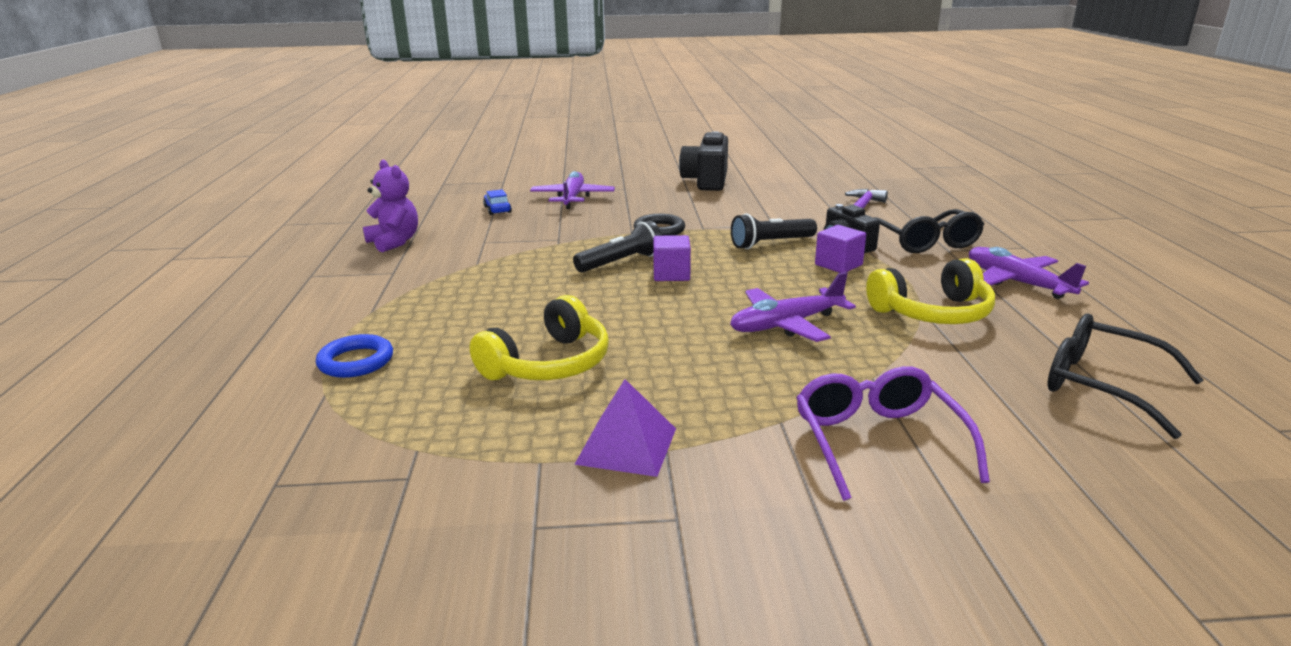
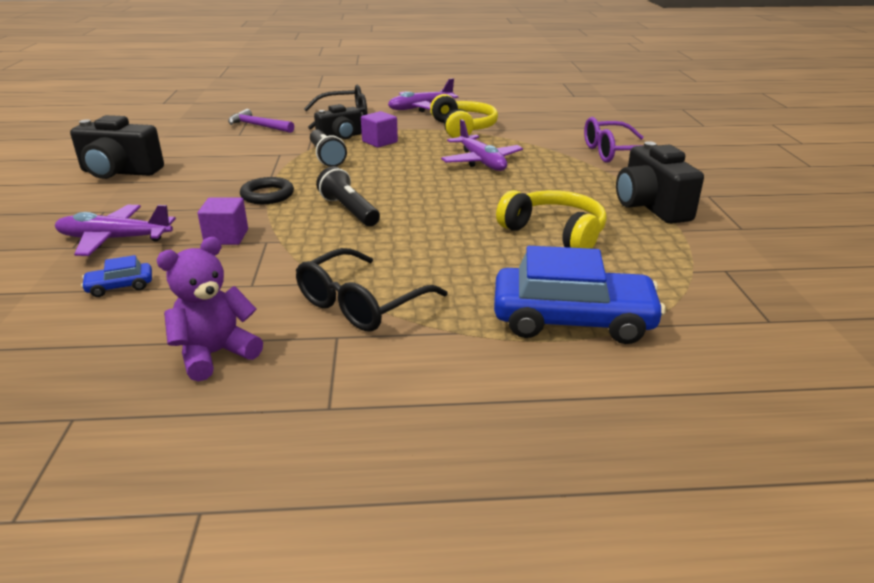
camera: 90 degrees left, 5 degrees up
blue ring [316,334,393,378] -> blue car [494,246,666,344]
purple pyramid [574,379,676,477] -> black camera [616,141,704,224]
purple cube [653,235,691,281] -> purple cube moved to [198,197,248,245]
black glasses [1047,313,1204,439] -> black glasses moved to [296,248,448,331]

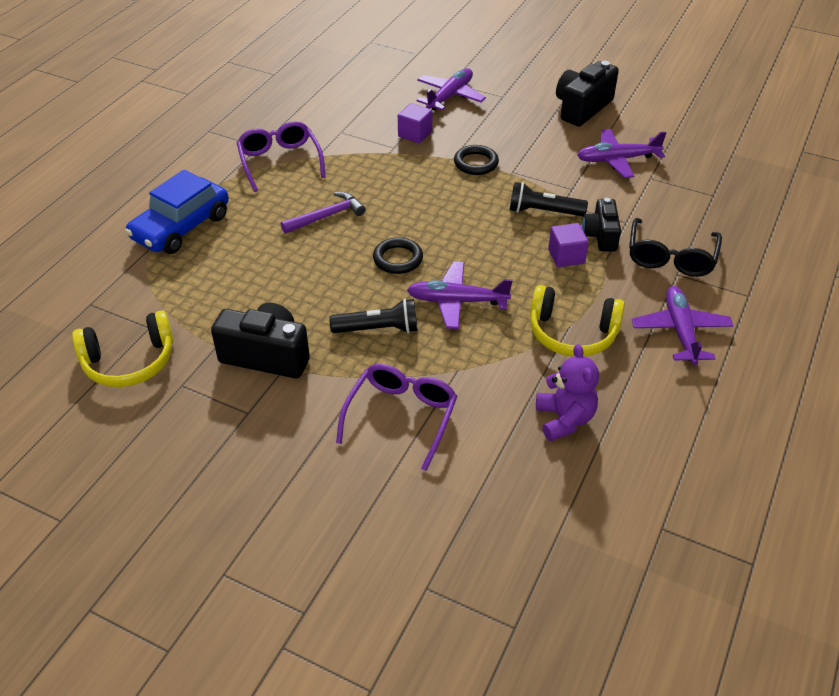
camera: 120 degrees right, 15 degrees up
blue car [81,255,152,297] -> none
purple teddy bear [156,237,263,382] -> purple teddy bear moved to [536,344,599,441]
purple hammer [228,109,294,133] -> purple hammer moved to [281,192,366,233]
black glasses [296,248,448,331] -> purple glasses [237,121,326,192]
black flashlight [316,166,380,226] -> black flashlight moved to [329,299,417,333]
yellow headphones [496,190,607,249] -> yellow headphones moved to [72,310,173,387]
none -> black ring [373,237,423,274]
none -> purple plane [577,129,666,178]

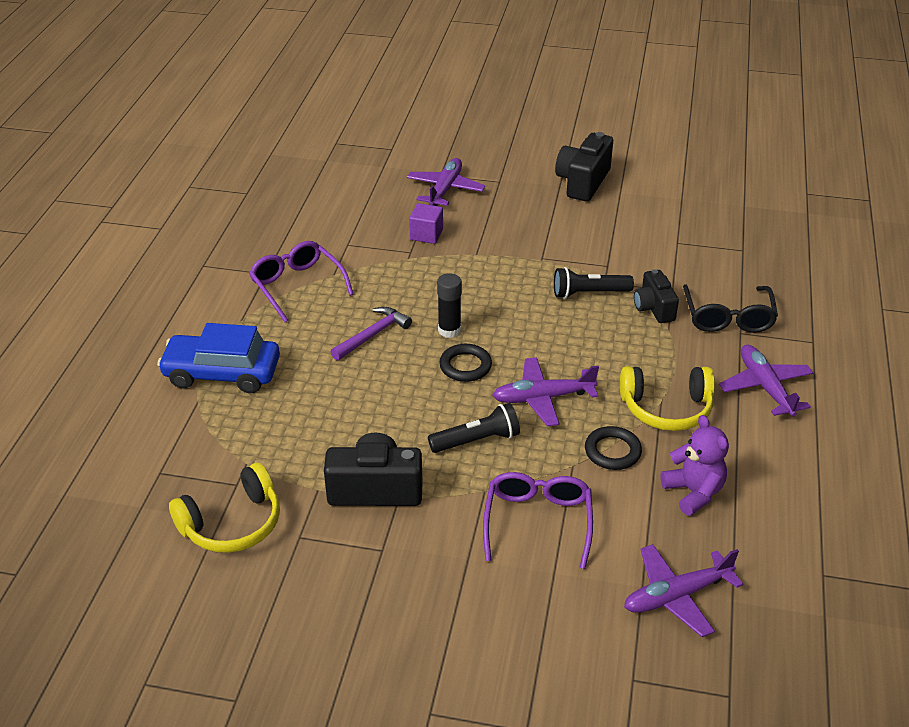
camera: 15 degrees left, 5 degrees down
blue car [125,170,229,254] -> blue car turned 75 degrees clockwise [157,323,280,393]
black ring [454,145,499,175] -> black ring moved to [585,426,642,470]
purple cube [548,223,589,267] -> none
purple plane [577,129,666,178] -> purple plane moved to [624,544,743,637]
none -> black glue stick [437,273,462,338]

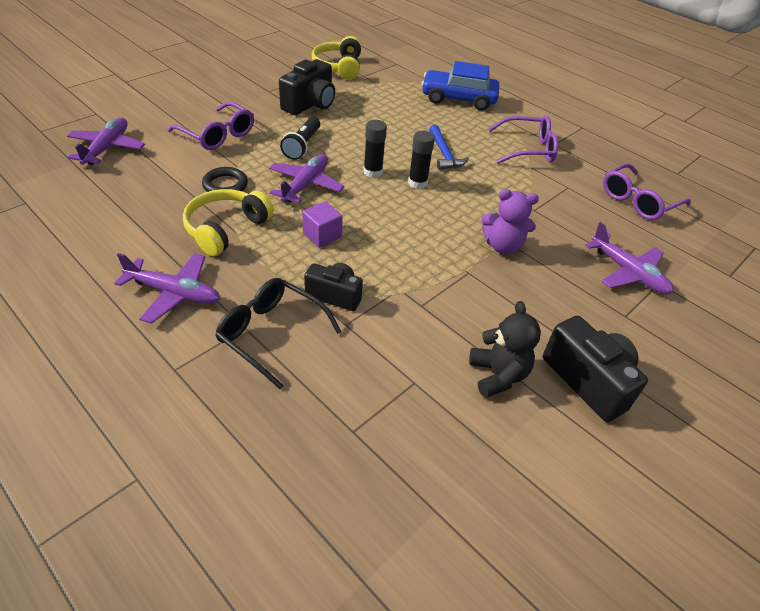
camera: 120 degrees right, 5 degrees up
blue car [157,323,280,393] -> blue car turned 120 degrees counterclockwise [421,61,499,111]
purple hammer [331,307,412,360] -> blue hammer [429,125,469,170]
purple cube [409,203,443,244] -> purple cube moved to [302,201,343,248]
black ring [439,344,492,382] -> black glue stick [364,120,387,178]
black flashlight [554,267,634,299] -> none
purple teddy bear [661,415,729,516] -> purple teddy bear moved to [481,189,539,254]
none -> black teddy bear [469,301,541,398]
none -> purple glasses [603,163,691,220]

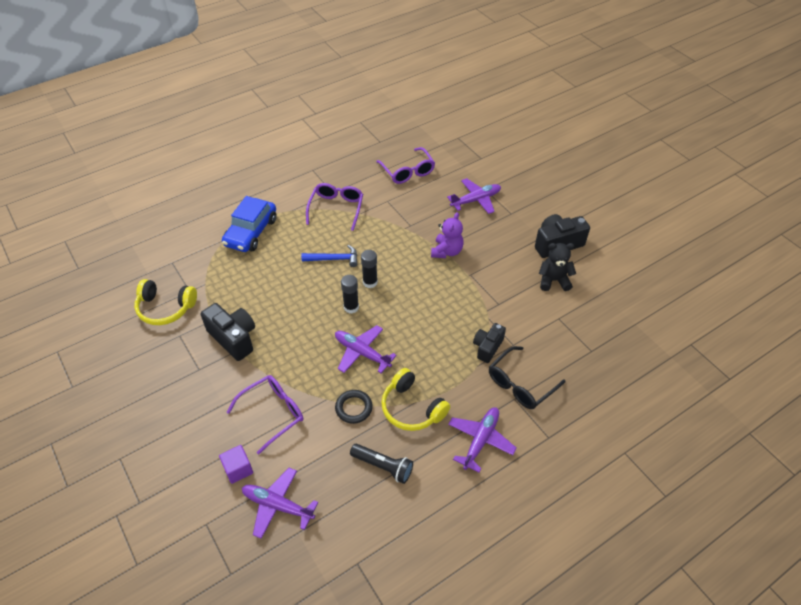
camera: 75 degrees left, 5 degrees up
black flashlight [280,117,320,160] -> black flashlight moved to [350,444,413,484]
purple cube [302,201,343,248] -> purple cube moved to [219,445,253,484]

